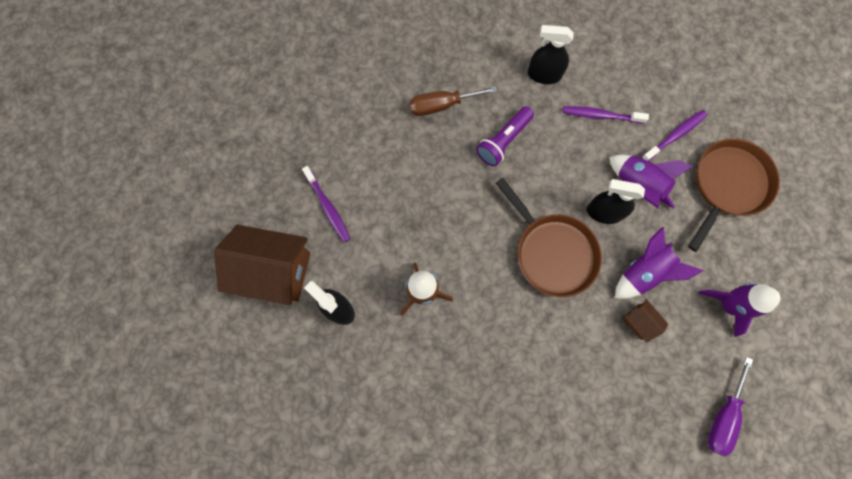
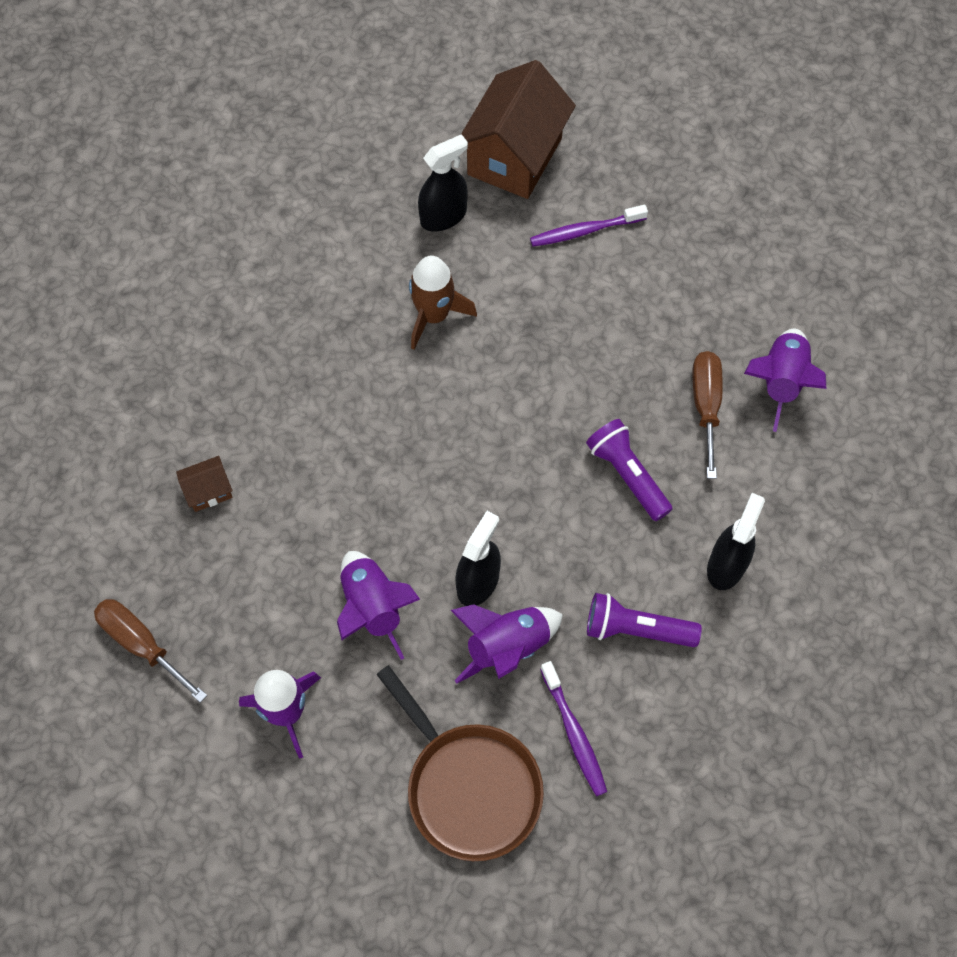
camera: 105 degrees right, 10 degrees down
brown pan [496,177,602,297] -> none
purple toothbrush [563,106,649,124] -> purple flashlight [587,593,702,647]
brown house [623,299,668,343] -> brown house moved to [176,456,233,512]
purple screwdriver [708,357,753,456] -> brown screwdriver [94,599,207,703]
none -> purple rocket [744,329,826,432]

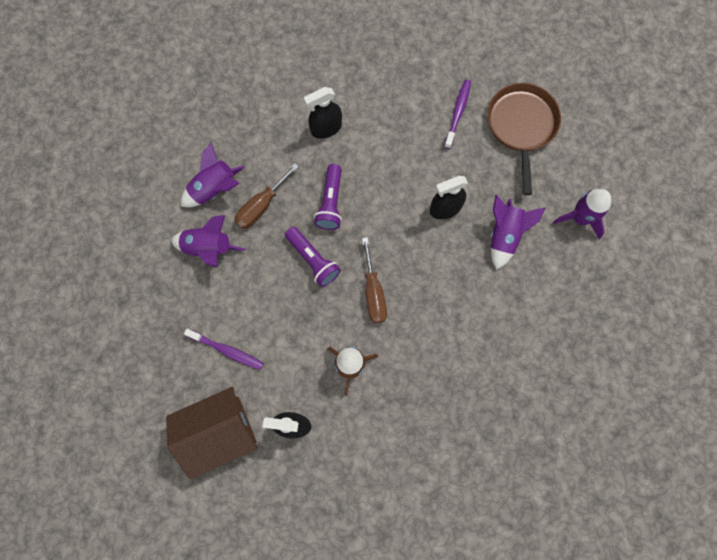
camera: 140 degrees left, 10 degrees up
brown screwdriver [94,599,207,703] -> brown screwdriver moved to [362,237,387,323]
brown house [176,456,233,512] -> none
purple rocket [451,604,563,684] -> purple rocket moved to [171,215,246,267]
purple flashlight [587,593,702,647] -> purple flashlight moved to [285,227,341,287]

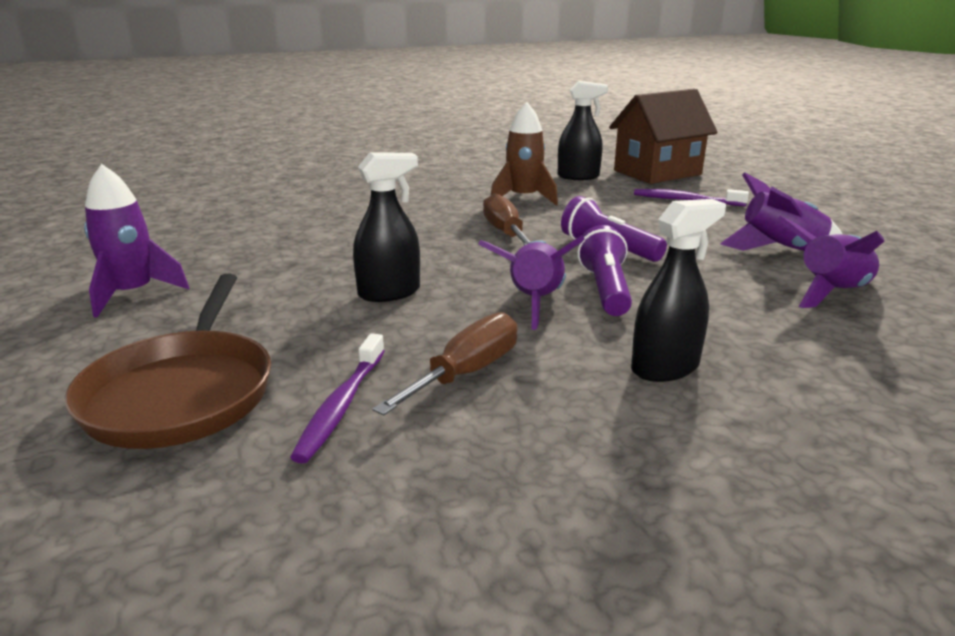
camera: 175 degrees right, 50 degrees down
brown screwdriver [234,163,299,229] -> brown screwdriver moved to [372,312,517,416]
purple rocket [491,195,546,269] -> purple rocket moved to [478,235,585,330]

